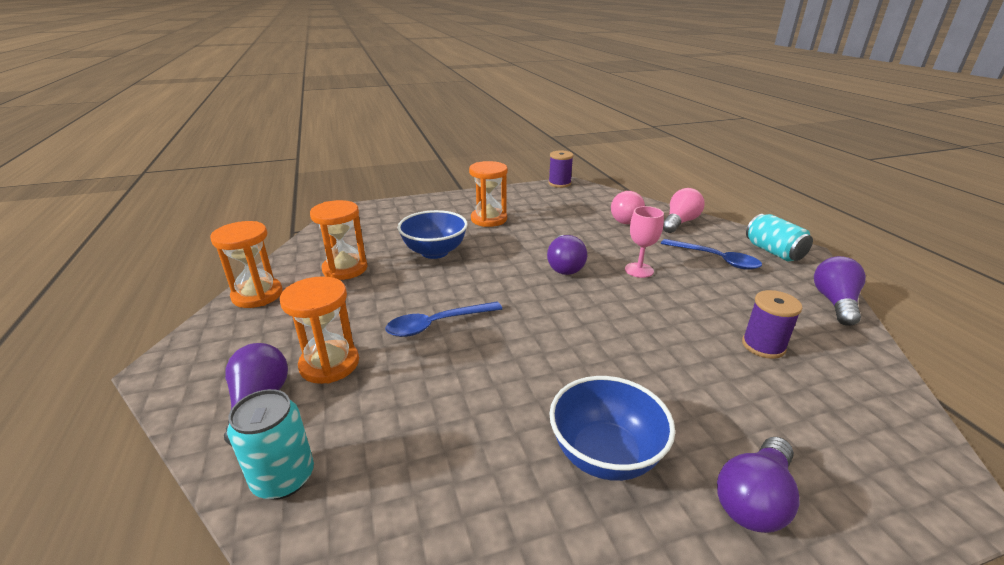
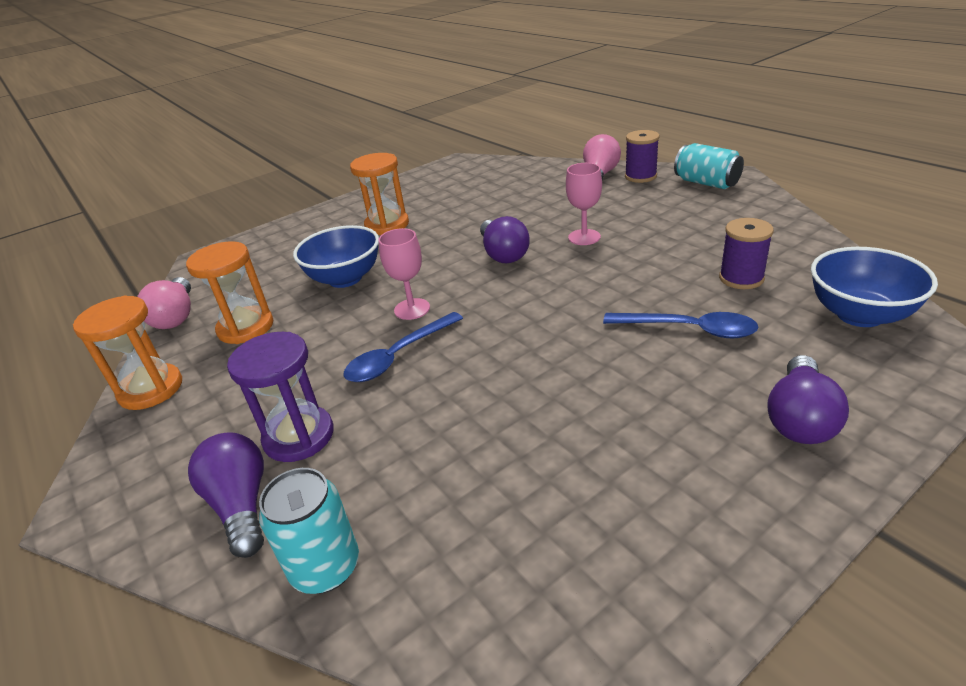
camera: 15 degrees left, 5 degrees up
orange hourglass [280,276,359,384] -> purple hourglass [227,332,334,462]
purple spool [549,150,573,188] -> purple spool moved to [625,130,659,183]
blue bowl [549,376,675,481] -> blue bowl moved to [811,247,938,327]
pink light bulb [611,191,645,224] -> pink light bulb moved to [137,277,191,329]
blue spoon [661,239,762,270] -> blue spoon moved to [603,312,758,338]
purple light bulb [814,256,866,326] -> none
none -> pink goblet [379,228,430,320]

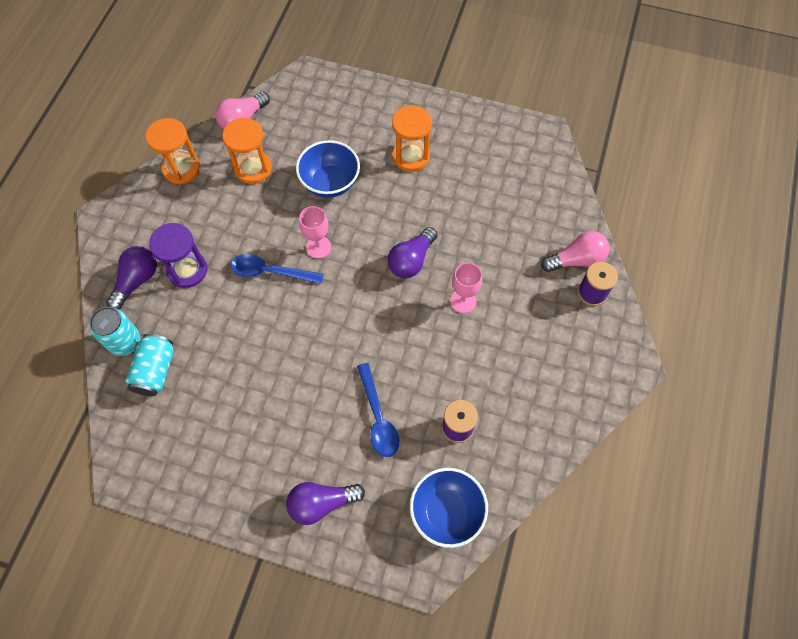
camera: 50 degrees right, 30 degrees up
turquoise can [674,143,744,189] -> turquoise can moved to [125,334,174,396]

